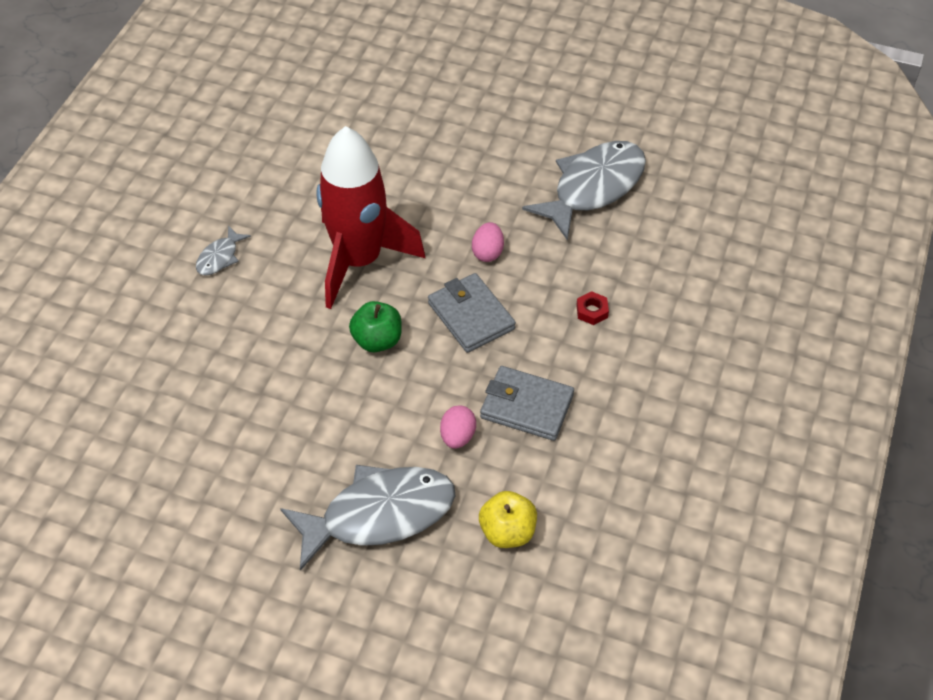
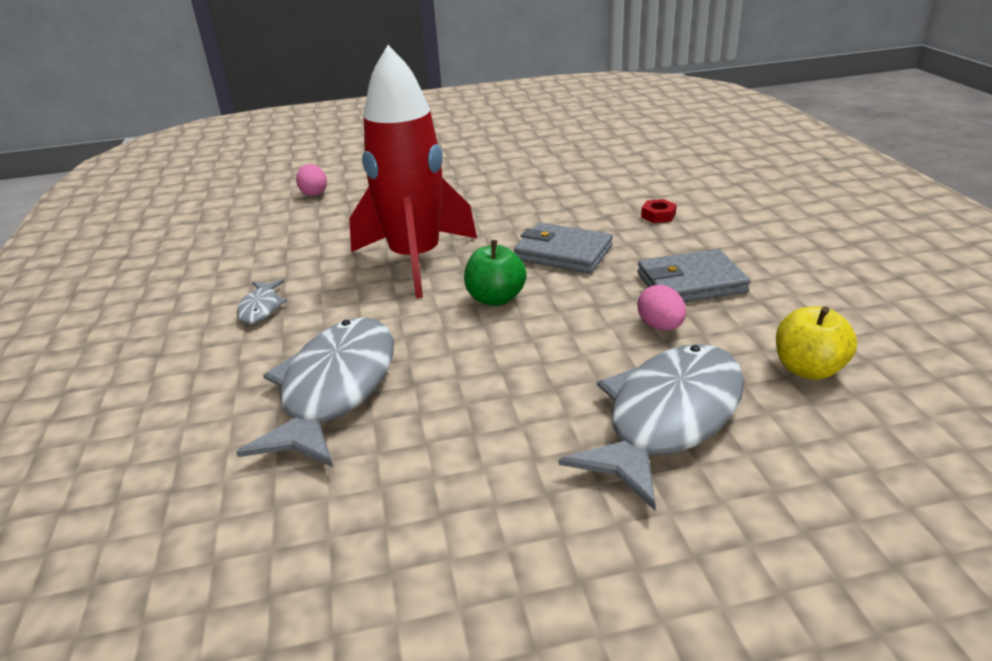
camera: 30 degrees left, 20 degrees down
pink egg [472,222,504,262] -> pink egg moved to [296,164,327,196]
grey fish [522,141,646,241] -> grey fish moved to [236,317,394,467]

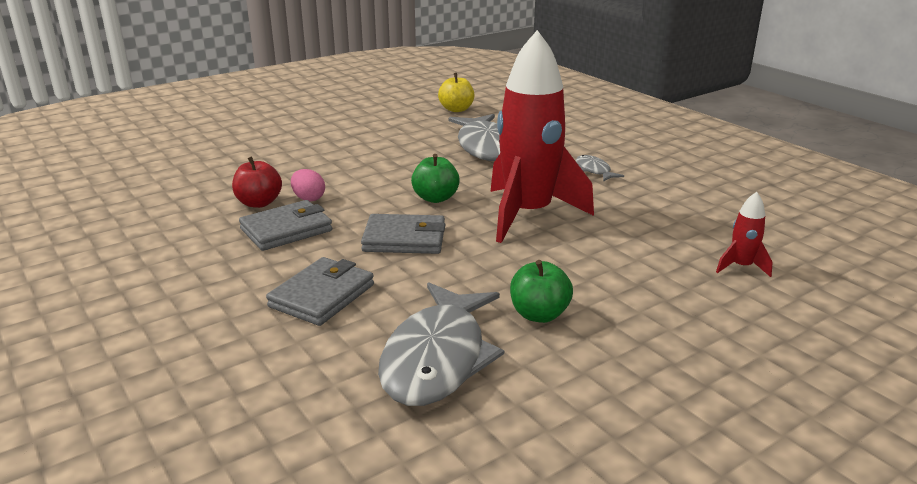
camera: 155 degrees right, 5 degrees down
pink egg [296,164,327,196] -> red rocket [716,192,773,277]
grey fish [559,344,744,511] -> grey fish moved to [378,282,504,406]
red nut [641,199,677,223] -> grey wallet [266,257,374,326]
yellow apple [776,306,857,380] -> yellow apple moved to [438,73,474,112]
none -> red apple [232,156,282,208]
none -> green apple [510,260,573,323]

